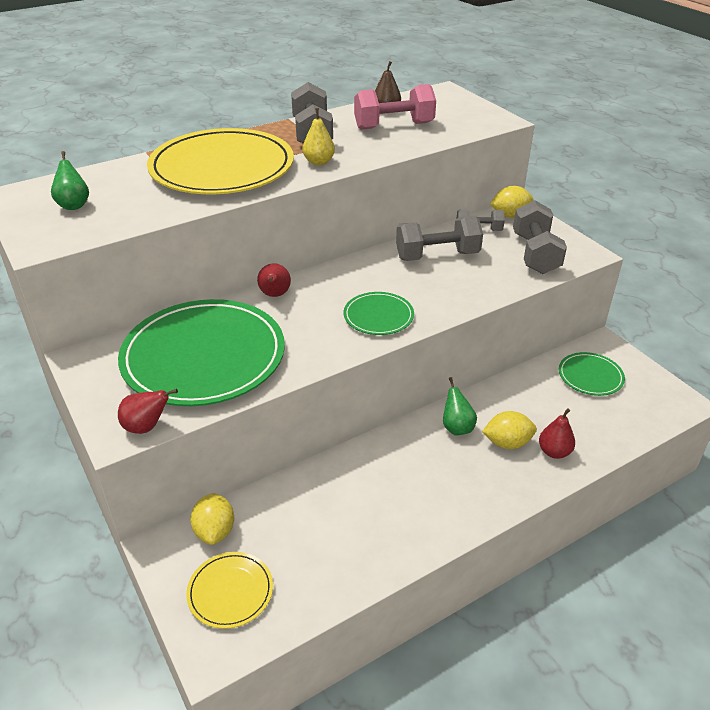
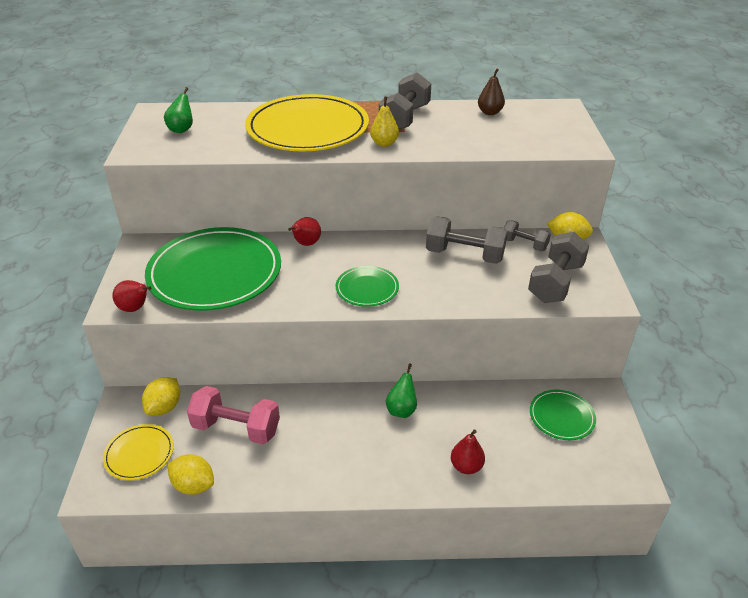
camera: 30 degrees right, 0 degrees up
pink dumbbell [354,84,436,130] -> pink dumbbell moved to [187,386,280,444]
yellow lemon [482,411,537,449] -> yellow lemon moved to [168,454,214,495]

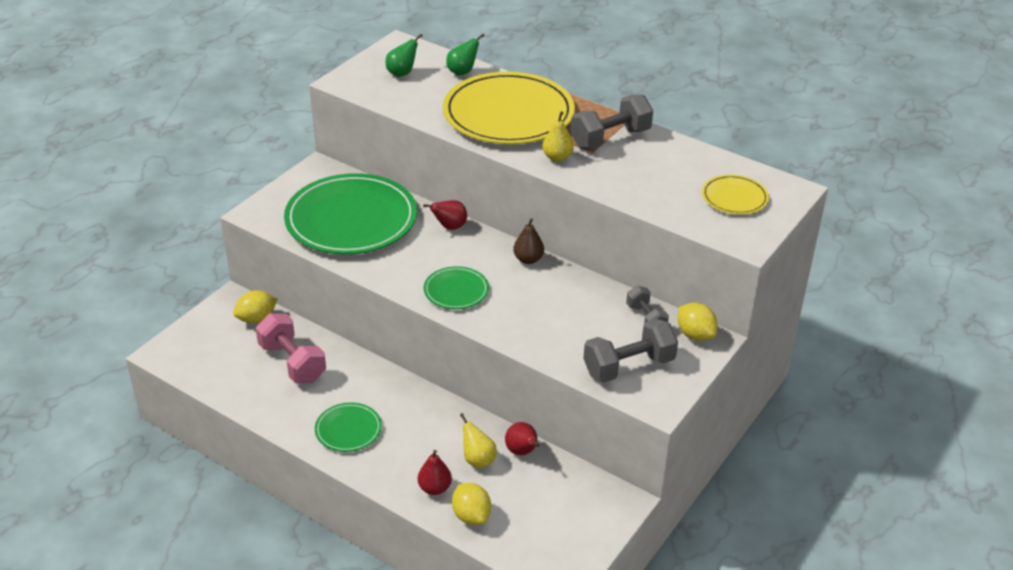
camera: 35 degrees right, 0 degrees up
yellow plate [103,424,174,480] -> yellow plate moved to [702,175,769,214]
red pear [112,280,151,312] -> red pear moved to [505,422,539,455]
yellow lemon [168,454,214,495] -> yellow lemon moved to [452,483,491,525]
green pear [386,364,417,418] -> green pear moved to [446,34,485,75]
grey dumbbell [426,216,508,264] -> none
brown pear [478,69,505,115] -> brown pear moved to [513,218,544,264]
green plate [530,390,596,440] -> green plate moved to [315,402,382,452]
none -> yellow pear [460,413,497,468]

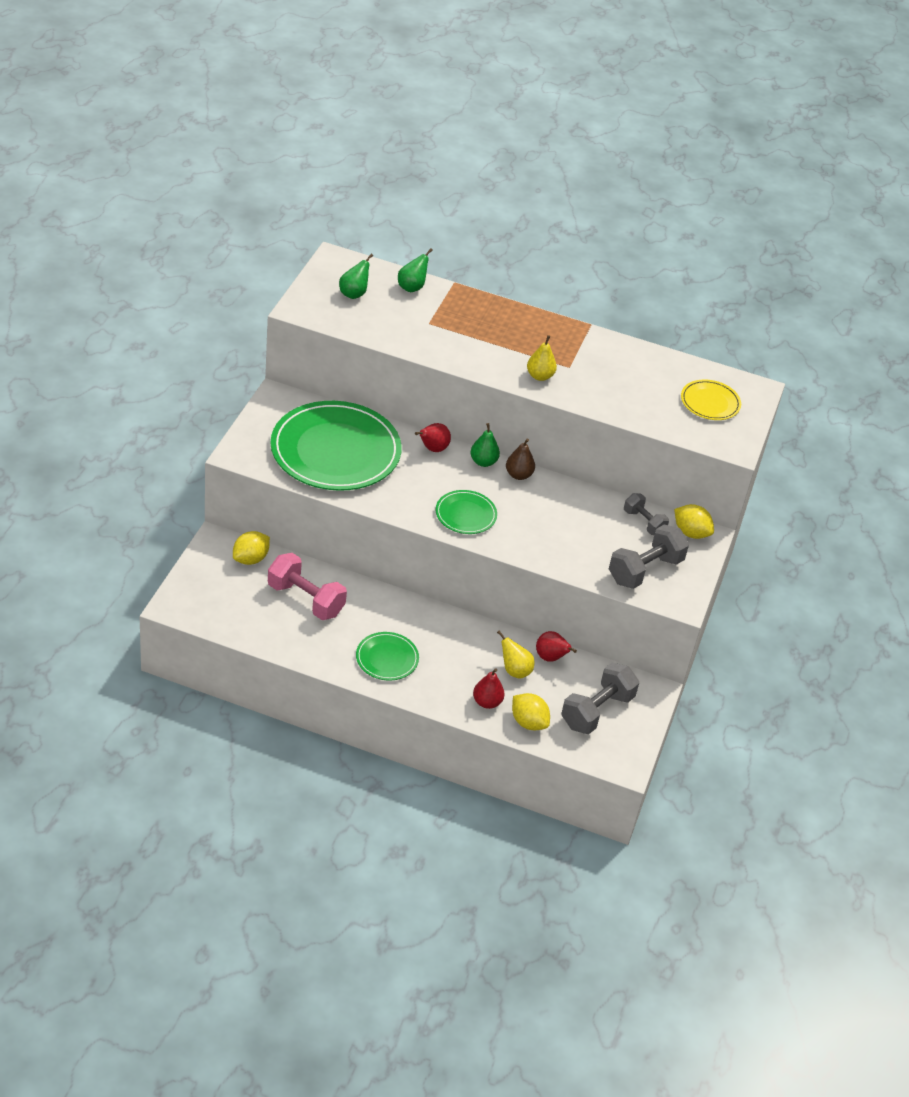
camera: 20 degrees left, 5 degrees up
yellow plate [443,72,575,144] -> none
grey dumbbell [570,94,653,149] -> grey dumbbell moved to [561,663,639,734]
none -> green pear [470,423,500,467]

